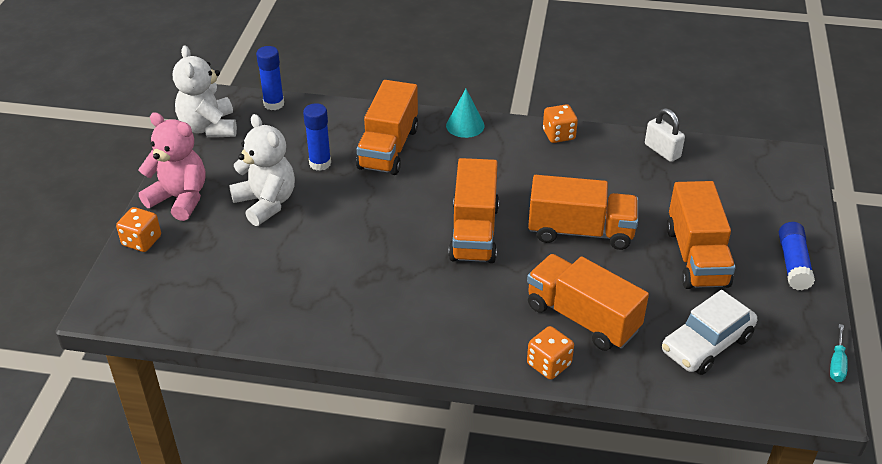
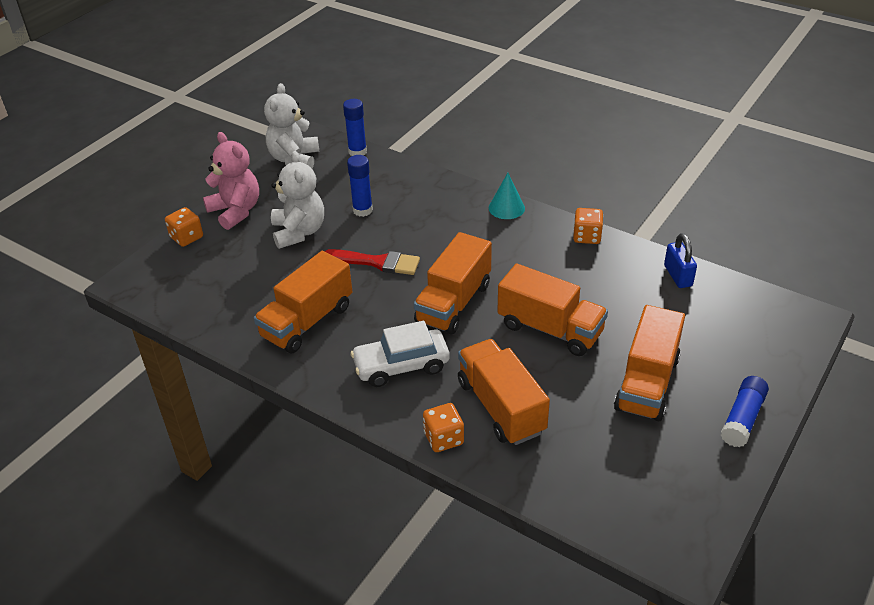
camera: 25 degrees right, 0 degrees up
orange truck [356,80,418,175] -> orange truck moved to [254,251,353,353]
white padlock [645,108,685,162] -> blue padlock [664,233,697,288]
white car [662,290,757,375] -> white car moved to [350,321,450,387]
turquoise screwdriver [830,324,848,382] -> none
none -> red brush [325,249,420,275]

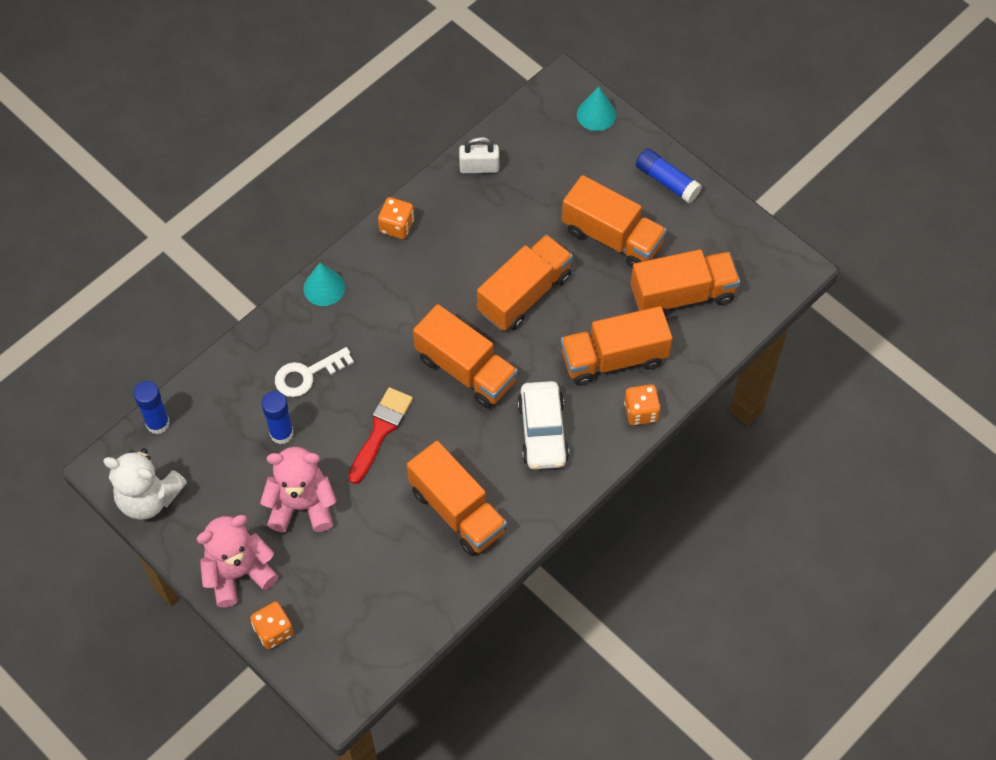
camera: 80 degrees left, 20 degrees up
white teddy bear [271,151,324,249] -> pink teddy bear [260,447,337,532]
blue padlock [664,233,697,288] -> white padlock [459,137,499,173]
none -> white key [275,347,354,397]
none -> turquoise cone [577,87,616,131]
none -> orange truck [631,249,740,315]

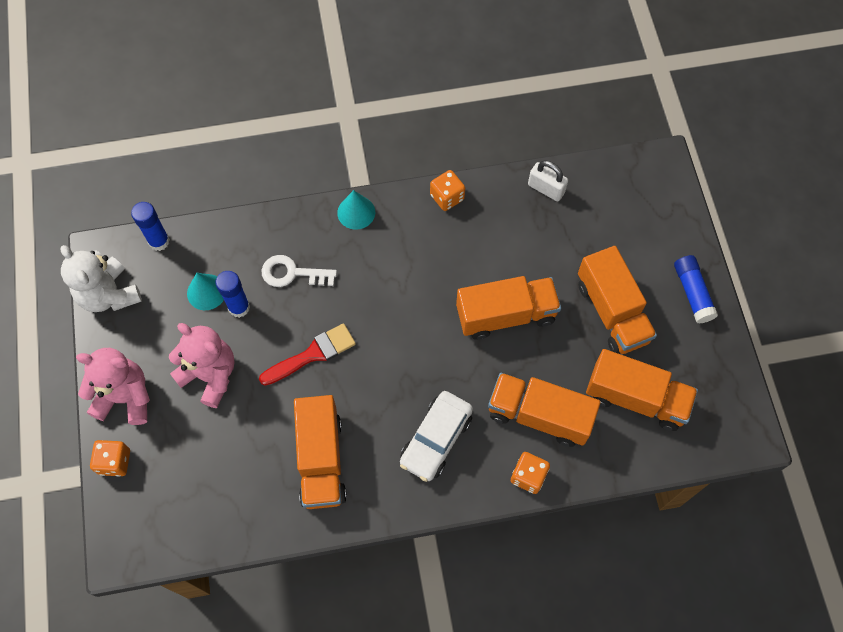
camera: 35 degrees right, 5 degrees up
orange truck [413,304,518,408] -> none
turquoise cone [577,87,616,131] -> turquoise cone moved to [187,273,224,310]

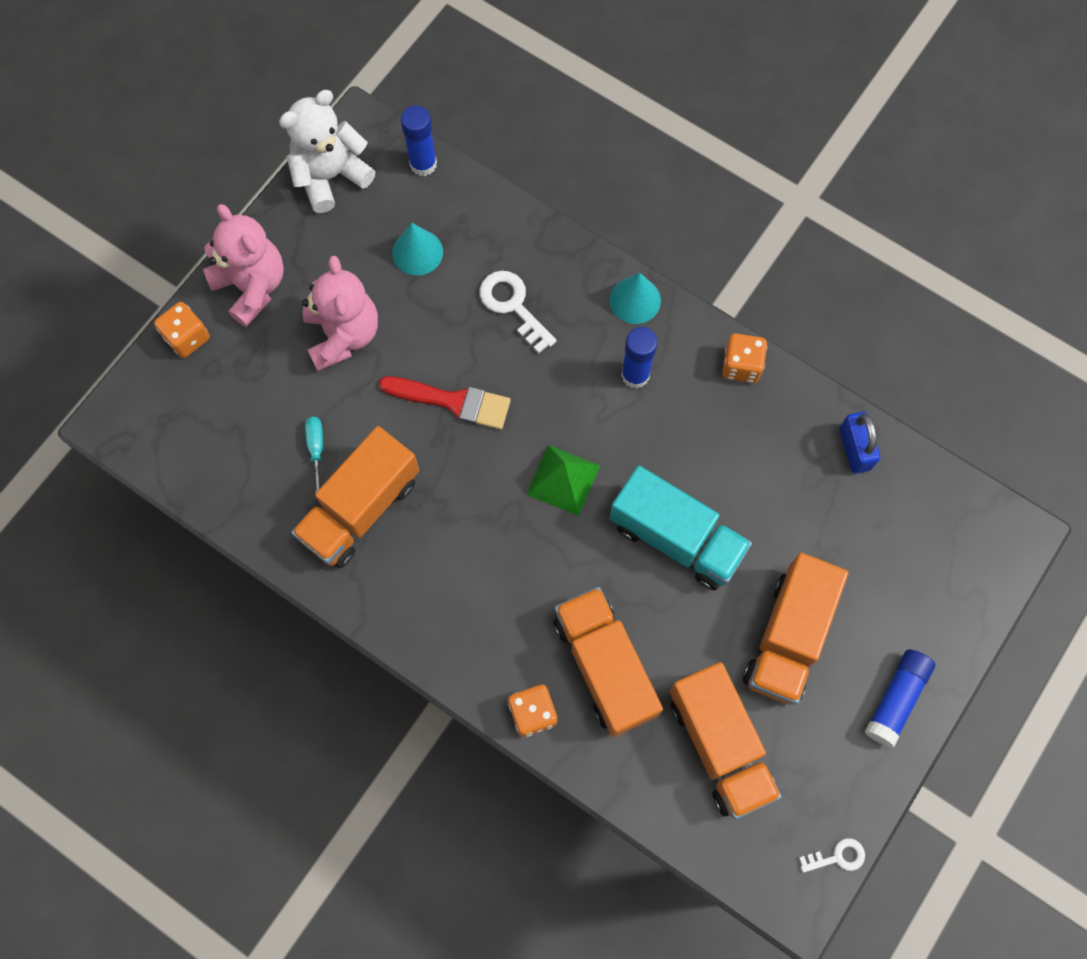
camera: 45 degrees right, 5 degrees up
white teddy bear [60,245,142,312] -> white teddy bear turned 45 degrees clockwise [279,90,376,213]
blue glue stick [216,271,250,318] -> blue glue stick moved to [621,327,658,389]
white car [400,391,473,482] -> none
orange truck [456,276,561,340] -> turquoise truck [610,466,752,591]
white padlock [528,160,568,201] -> blue padlock [839,412,880,473]
none -> turquoise screwdriver [305,417,323,492]
none -> green pyramid [526,445,600,516]
none -> white key [799,838,865,873]

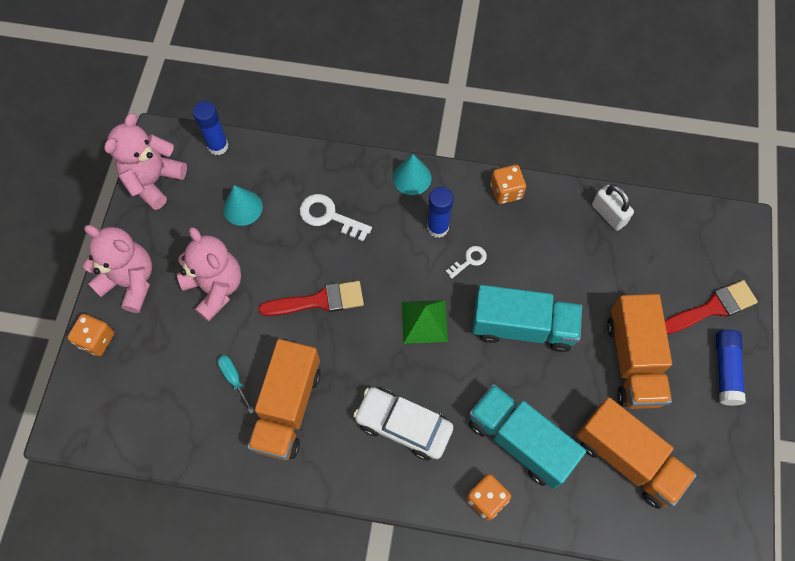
camera: 25 degrees left, 5 degrees down
white teddy bear [279,90,376,213] -> pink teddy bear [104,113,187,210]
orange truck [553,587,663,737] -> turquoise truck [469,384,586,489]
white key [799,838,865,873] -> white key moved to [446,246,487,279]
blue padlock [839,412,880,473] -> white padlock [592,184,634,231]
none -> white car [353,387,454,461]
none -> red brush [665,280,758,334]

